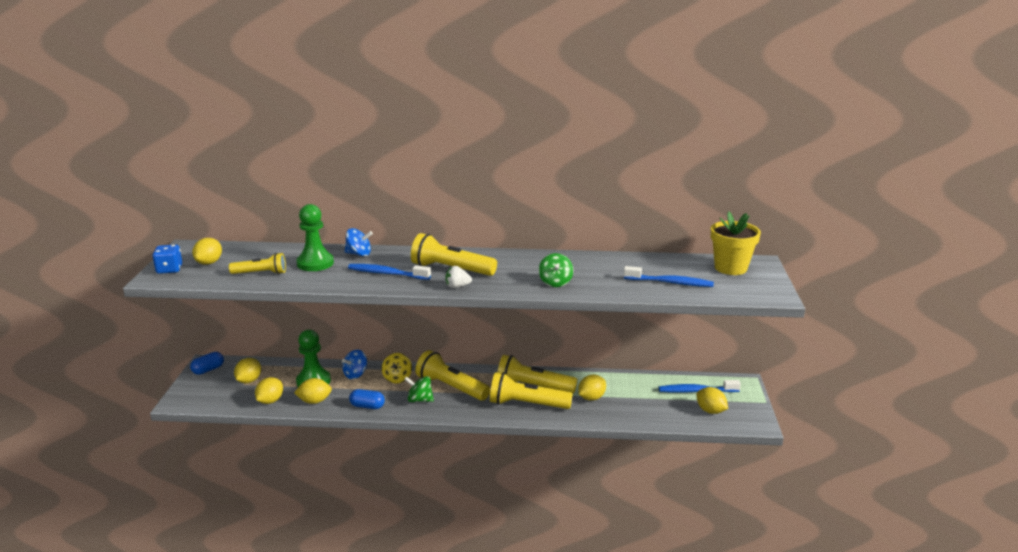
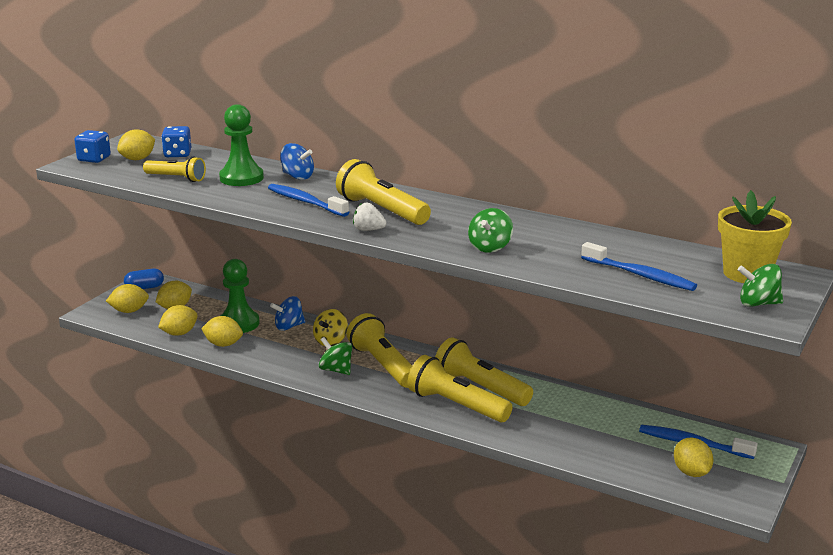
camera: 25 degrees right, 0 degrees up
blue capsule [349,389,385,409] -> none
yellow lemon [578,375,606,401] -> yellow lemon moved to [106,284,149,313]
none -> blue dice [161,126,191,157]
none -> green spinning top [738,264,783,307]

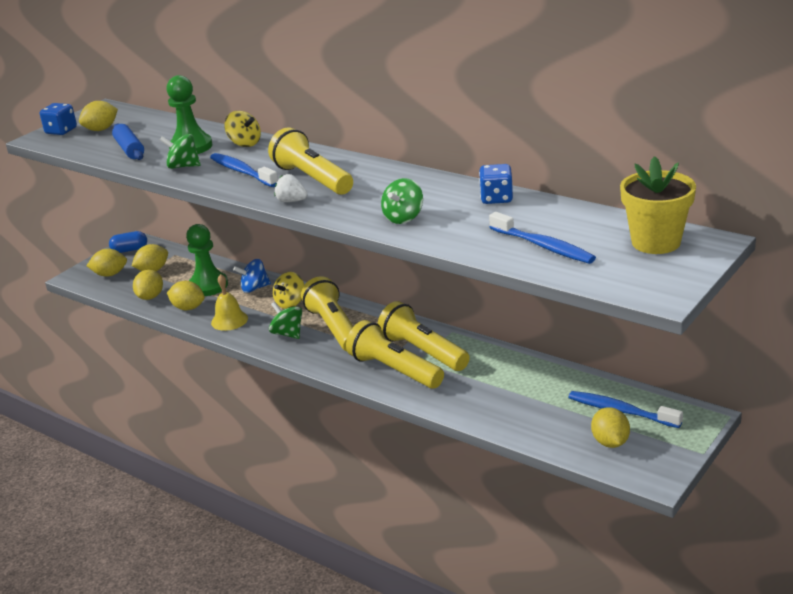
camera: 10 degrees right, 5 degrees up
yellow flashlight [143,156,206,182] -> blue rolling pin [112,124,144,160]
yellow lemon [158,305,198,336] -> yellow lemon turned 45 degrees counterclockwise [133,269,163,300]
blue dice [161,126,191,157] -> blue dice moved to [479,164,513,204]
blue spinning top [280,143,314,180] -> yellow spinning top [224,111,261,147]
green spinning top [738,264,783,307] -> green spinning top moved to [160,134,201,169]
none -> yellow bell [211,274,248,331]

